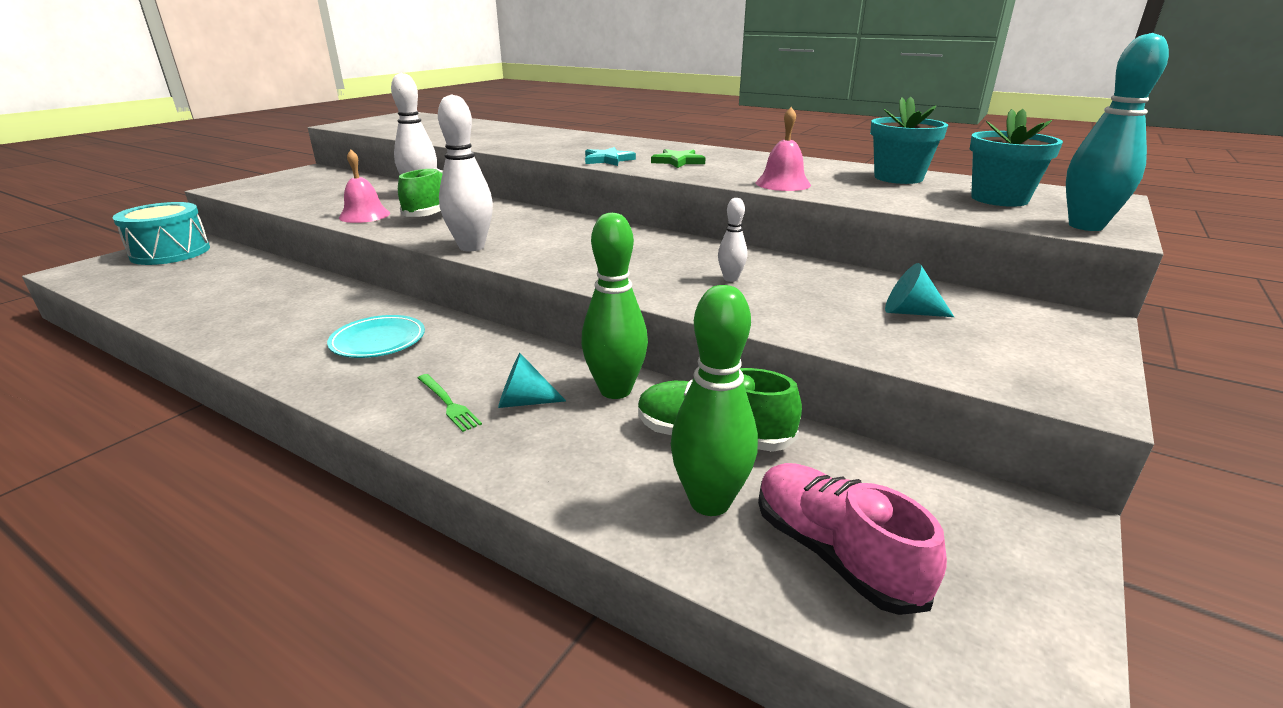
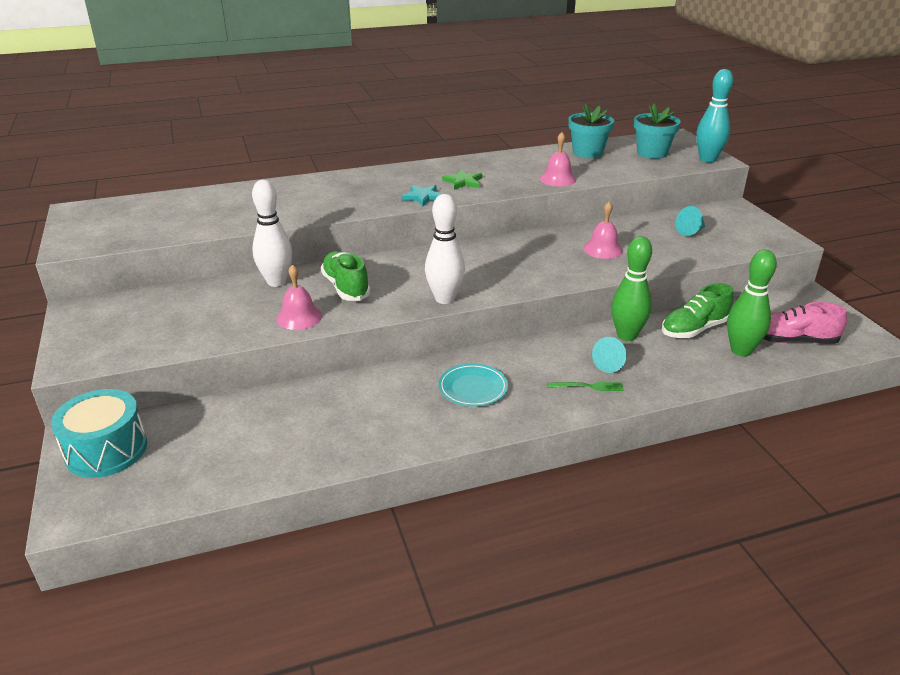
camera: 50 degrees left, 5 degrees up
white bowling pin [718,198,747,282] -> pink bell [584,202,623,259]

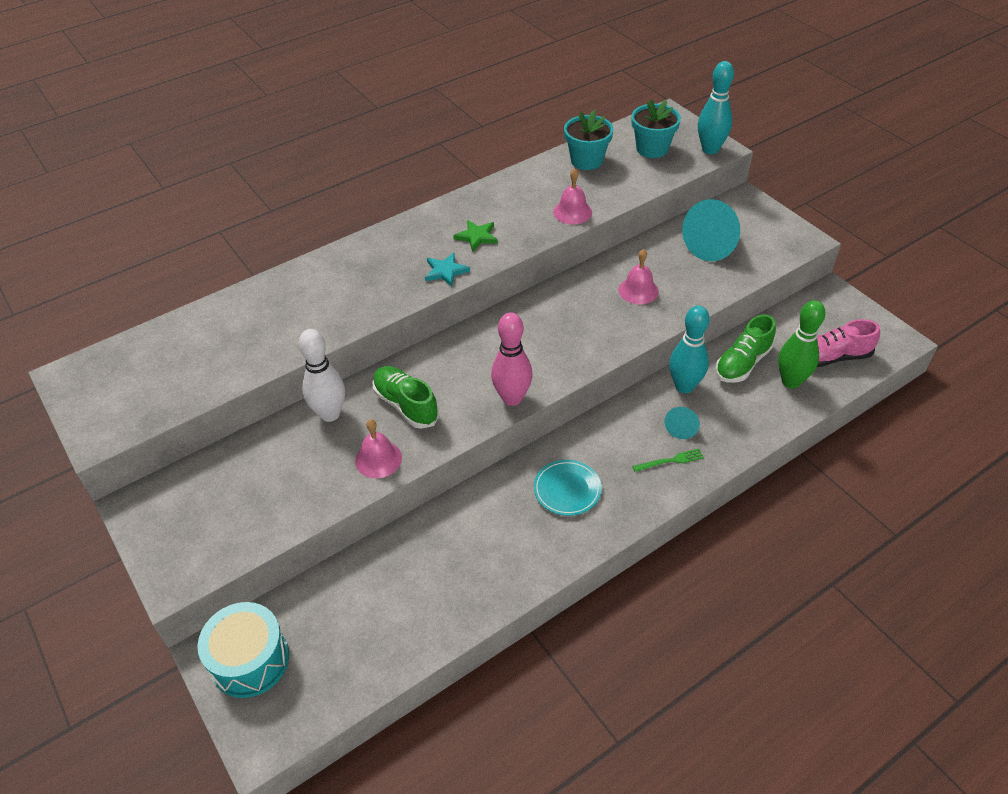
camera: 15 degrees left, 15 degrees up
white bowling pin [425,194,465,304] -> pink bowling pin [491,312,532,406]
green bowling pin [611,236,652,341] -> turquoise bowling pin [669,305,710,393]
turquoise cone [675,206,705,236] -> turquoise cone [682,199,740,261], size x1.96

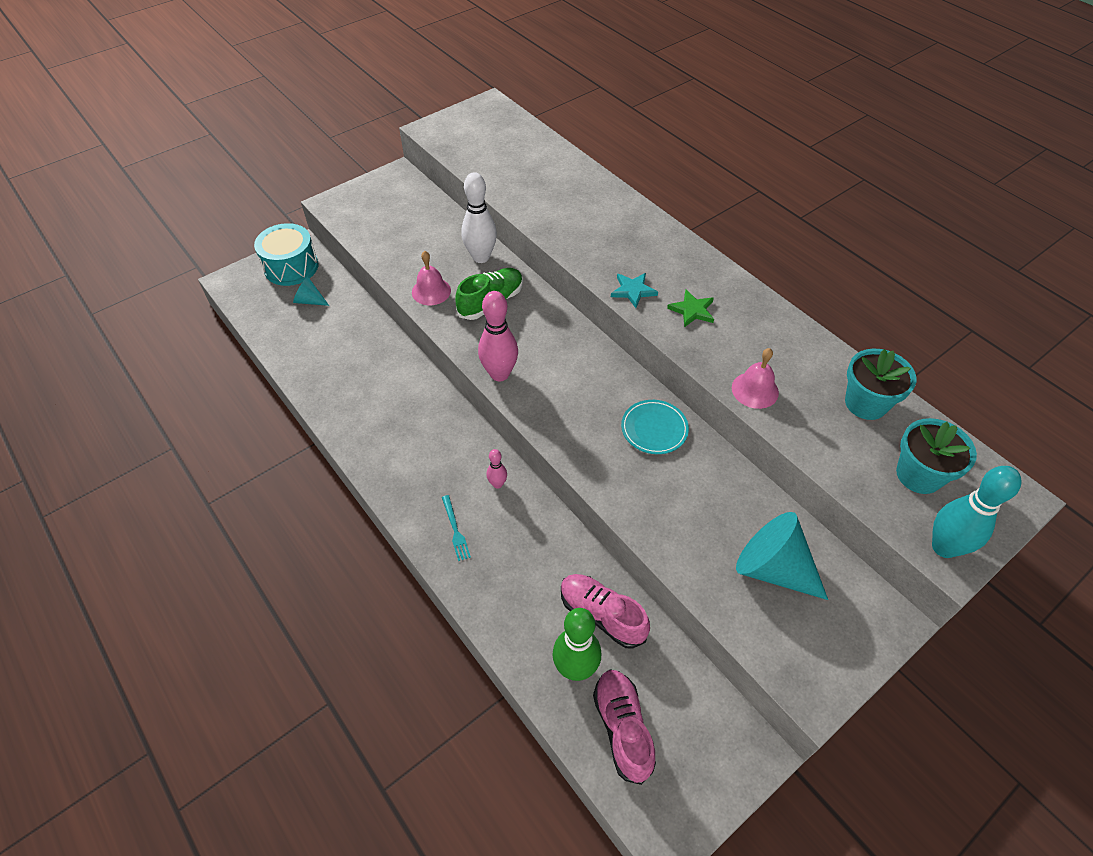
camera: 85 degrees right, 5 degrees up
turquoise plate [534,460,602,516] -> turquoise plate moved to [621,400,689,454]
pink bell [619,249,659,304] -> none
green fork [632,449,704,472] -> turquoise fork [442,495,471,561]
turquoise cone [664,407,700,439] -> turquoise cone moved to [293,277,329,306]
turquoise bowling pin [669,305,710,393] -> none
green shoe [715,314,776,383] -> pink shoe [561,574,650,649]
none -> pink bowling pin [487,449,507,489]

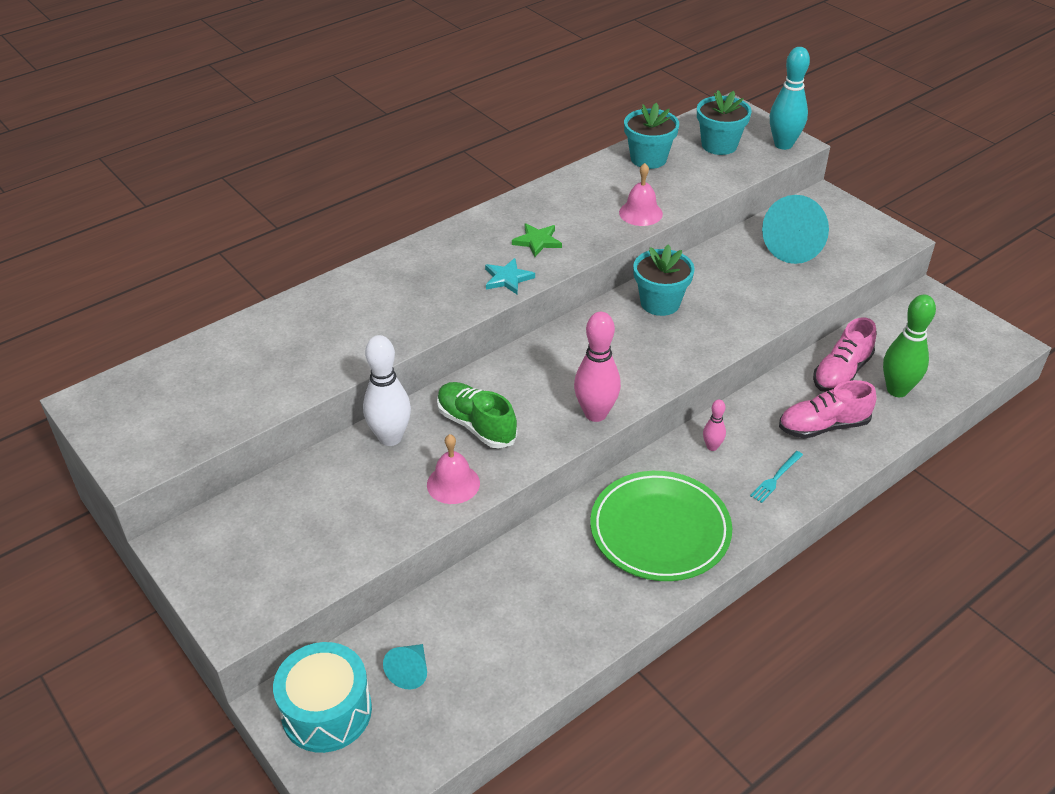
camera: 90 degrees left, 10 degrees down
turquoise fork [442,495,471,561] -> turquoise fork turned 150 degrees clockwise [750,451,803,503]
pink shoe [593,669,656,785] -> pink shoe moved to [779,380,877,438]
turquoise plate [621,400,689,454] -> turquoise flower pot [633,244,694,316]
none -> green plate [590,471,732,581]

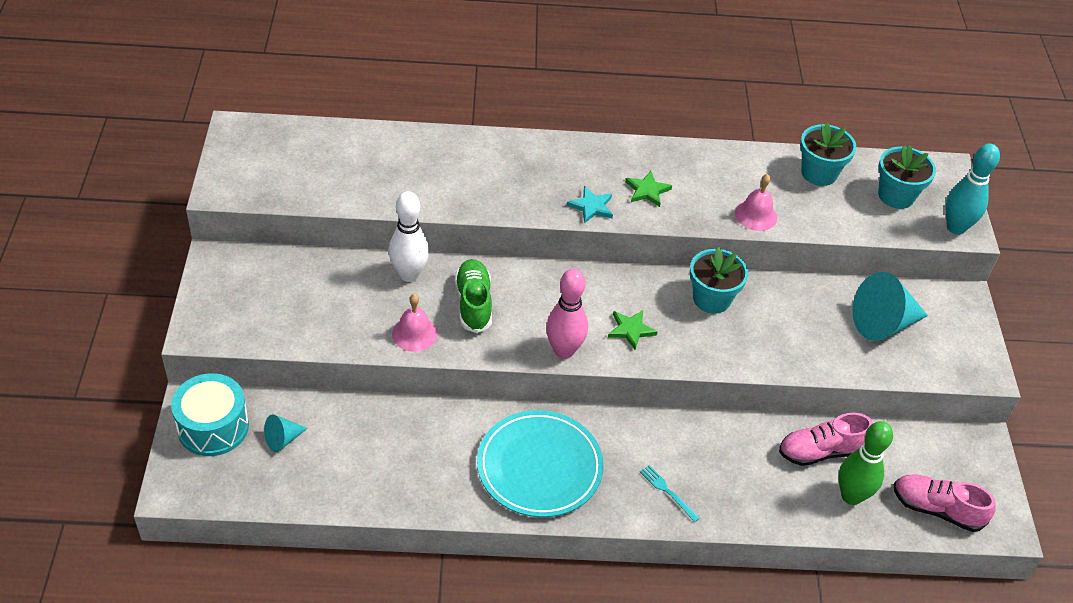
camera: 35 degrees right, 5 degrees up
green plate [590,471,732,581] -> turquoise plate [477,410,604,517]
pink bowling pin [703,400,726,451] -> none
turquoise fork [750,451,803,503] -> turquoise fork turned 60 degrees clockwise [640,465,700,522]
pink shoe [779,380,877,438] -> pink shoe moved to [894,474,996,532]
none -> green star [608,310,657,350]

